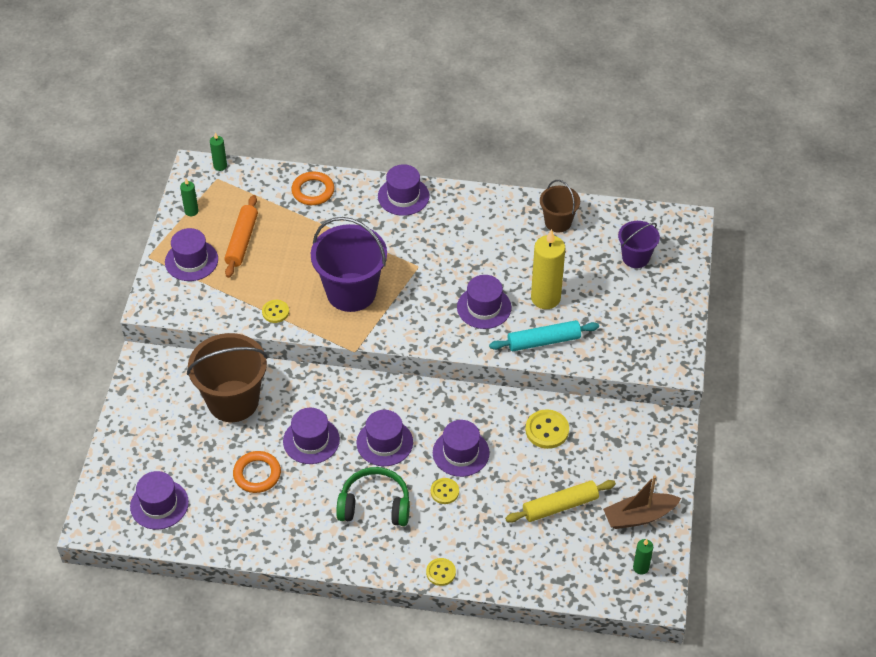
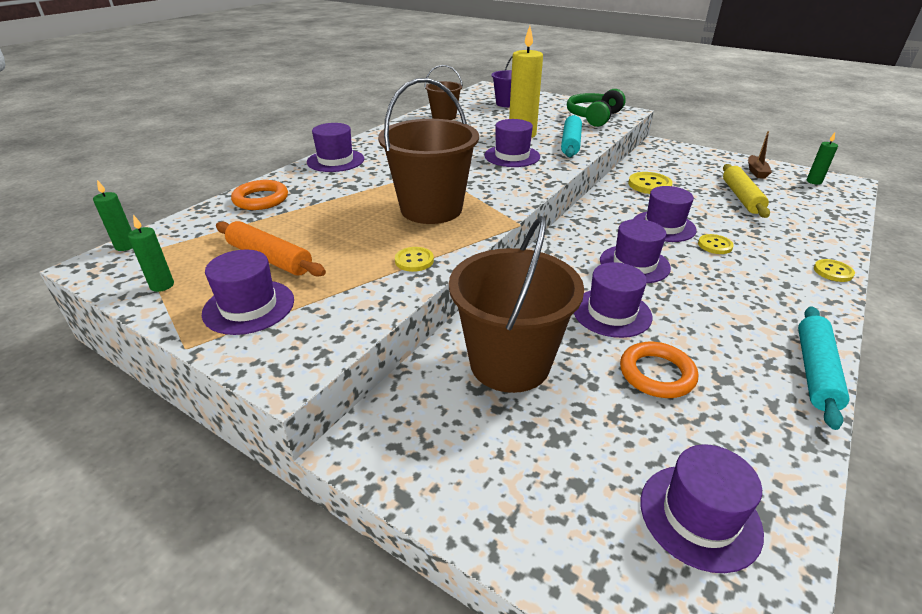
camera: 65 degrees left, 15 degrees down
purple bucket [311,217,387,312] -> brown bucket [378,78,479,224]
green headphones [336,467,410,526] -> green headphones moved to [567,89,626,127]
brown boat [603,475,681,529] -> brown boat [748,131,772,179], size x0.64
none -> turquoise rolling pin [798,306,849,430]

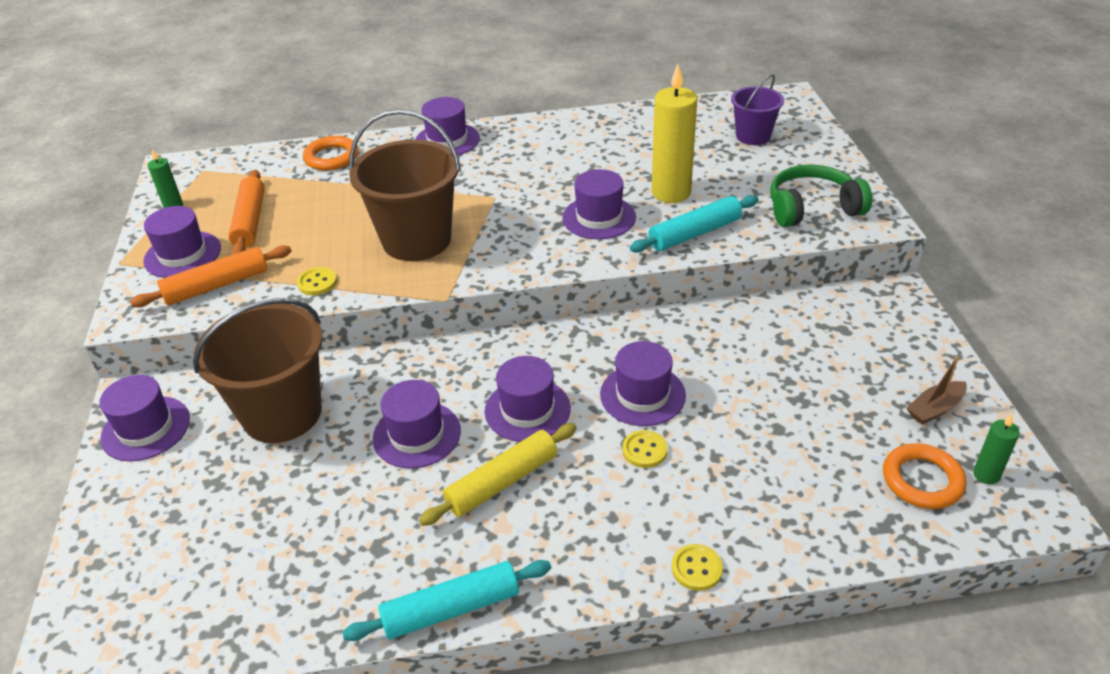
camera: 50 degrees right, 5 degrees up
green candle [93,180,132,251] -> none
brown bucket [424,65,463,120] -> none
orange ring [620,342,698,398] -> orange ring moved to [883,443,967,509]
yellow button [628,172,673,194] -> none
purple hat [641,444,764,573] -> purple hat moved to [99,375,190,461]
yellow rolling pin [723,164,770,218] -> yellow rolling pin moved to [419,423,577,526]
none -> orange rolling pin [130,245,292,307]

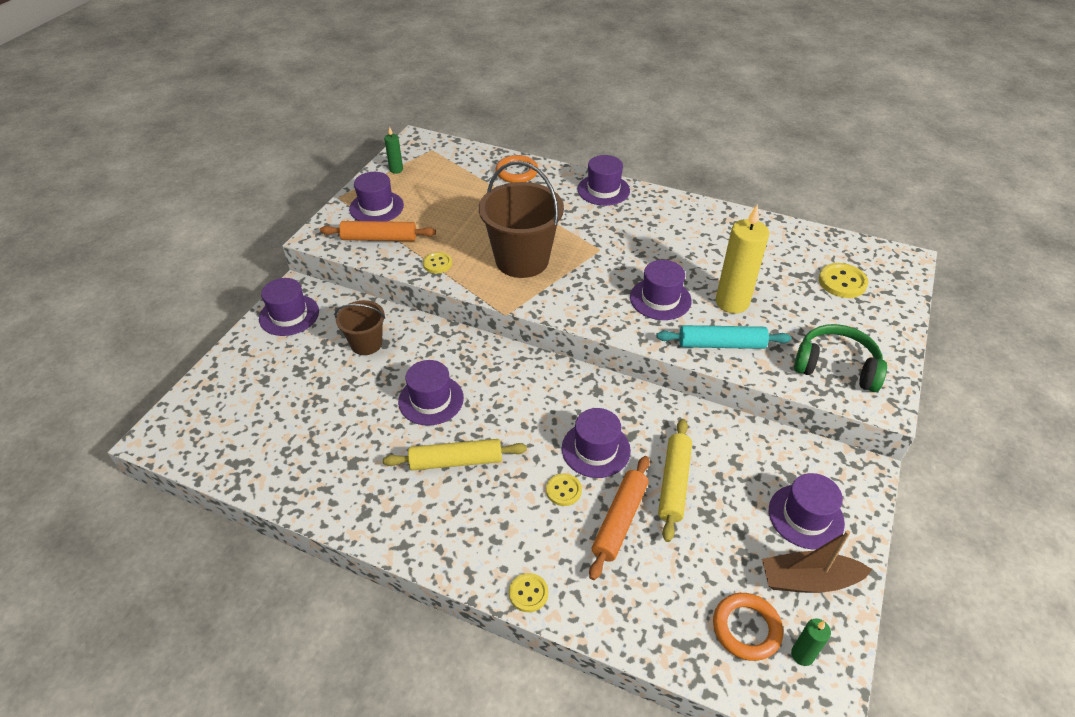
camera: 30 degrees right, 5 degrees up
brown bucket [193,298,323,443] -> brown bucket [335,300,385,355], size x0.56
orange rolling pin [228,170,265,254] -> orange rolling pin moved to [589,456,650,580]
turquoise rolling pin [342,560,551,641] -> none
purple hat [485,356,571,442] -> purple hat moved to [769,473,845,549]
purple bucket [731,74,784,145] -> yellow button [819,263,868,298]
brown boat [907,356,967,424] -> brown boat [762,530,873,593], size x1.57
none -> yellow rolling pin [658,419,692,542]

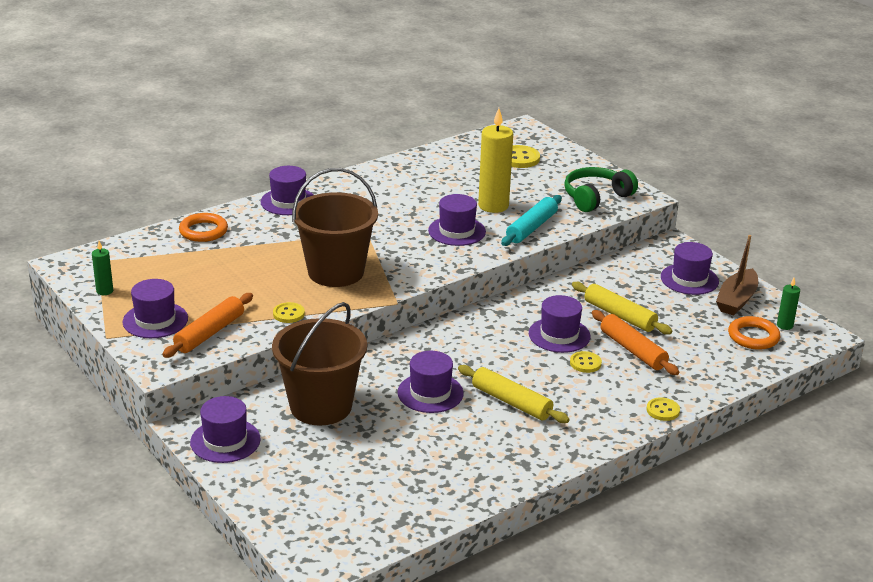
camera: 60 degrees left, 15 degrees down
brown bucket [335,300,385,355] -> brown bucket [272,302,367,426], size x1.80
yellow rolling pin [383,439,527,471] -> yellow rolling pin turned 75 degrees counterclockwise [458,365,570,423]

